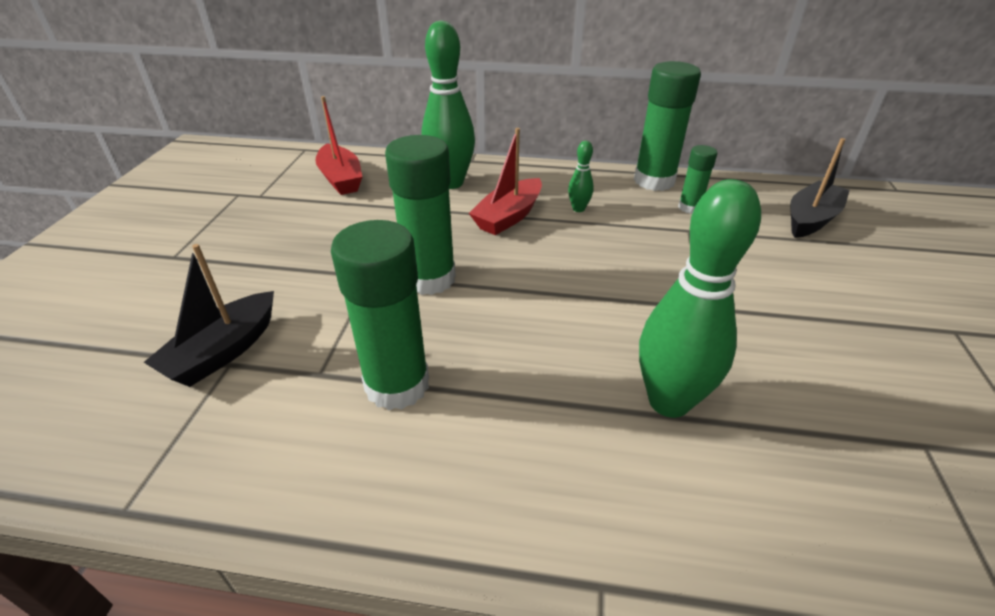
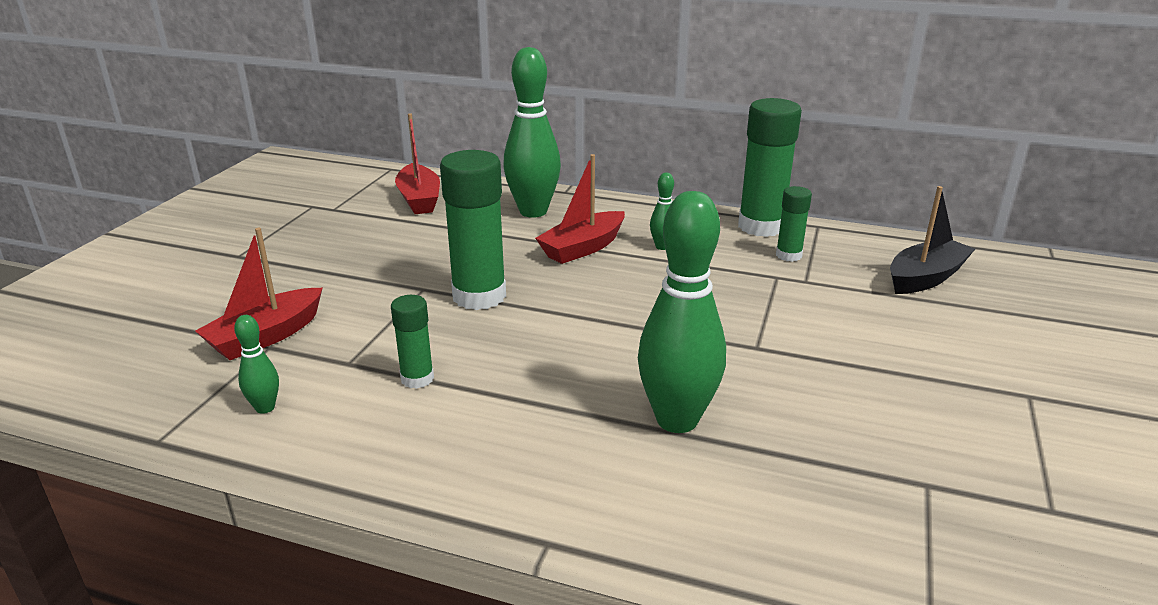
camera: 10 degrees right, 10 degrees down
black boat [144,244,274,387] -> red boat [195,228,322,360]
green glue stick [331,220,429,410] -> green glue stick [391,295,434,389], size x0.52
none -> green bowling pin [234,315,279,414]

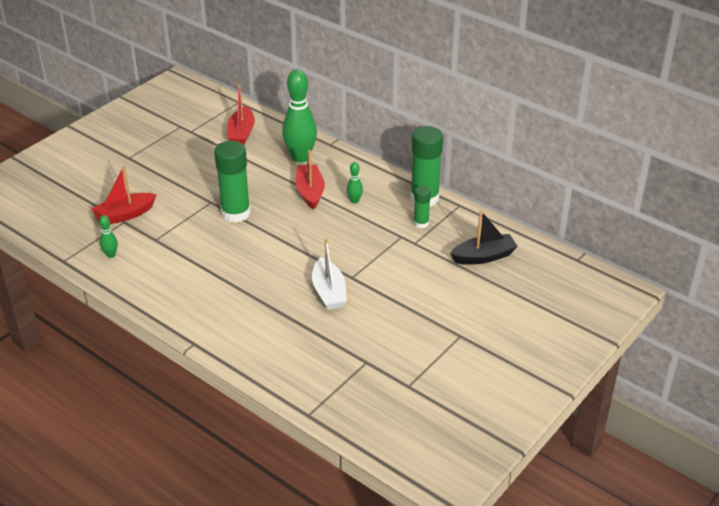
camera: 20 degrees right, 10 degrees up
green glue stick [391,295,434,389] -> none
red boat [535,154,625,264] -> red boat turned 105 degrees clockwise [295,150,325,210]
green bowling pin [638,191,726,433] -> none
none -> white boat [312,238,347,310]

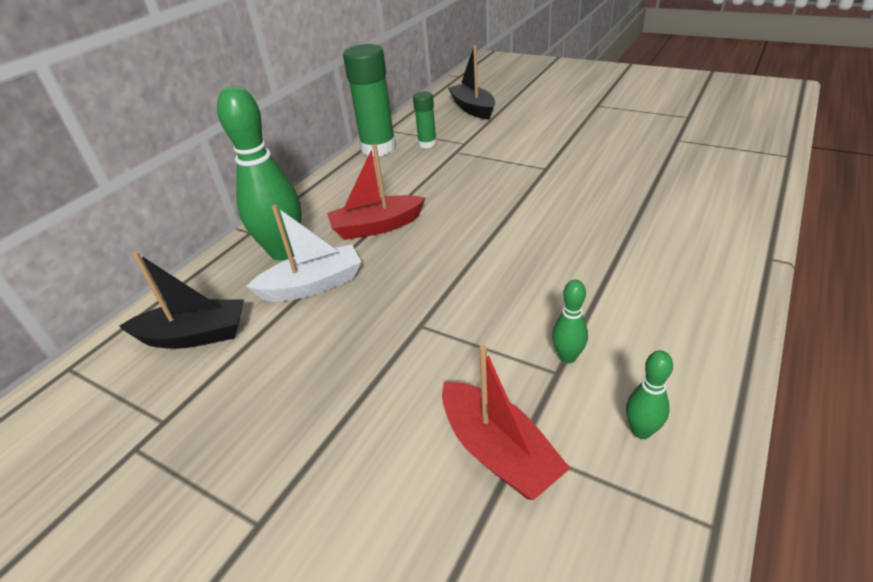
camera: 95 degrees left, 0 degrees up
green glue stick [214,141,251,223] -> none
red boat [227,85,255,145] -> black boat [119,252,244,349]
white boat [312,238,347,310] -> white boat moved to [246,205,361,302]
green bowling pin [347,162,363,204] -> green bowling pin moved to [552,280,588,363]

